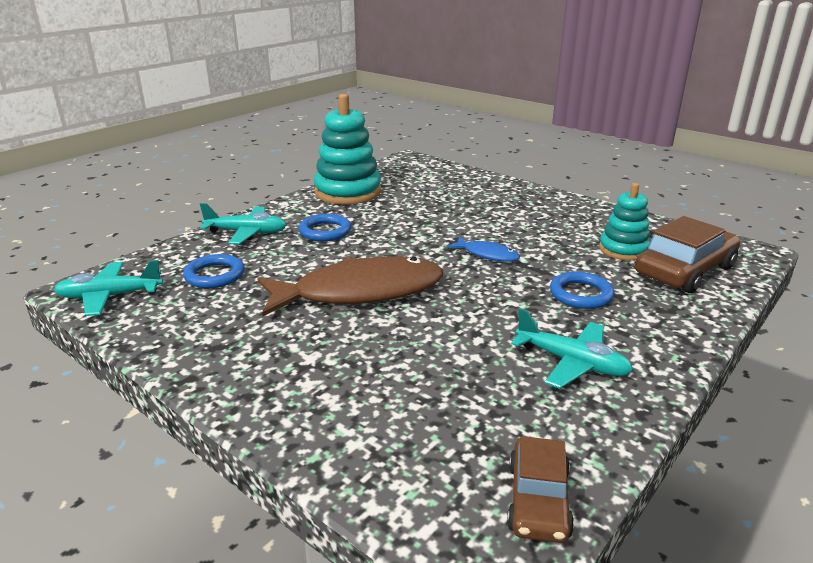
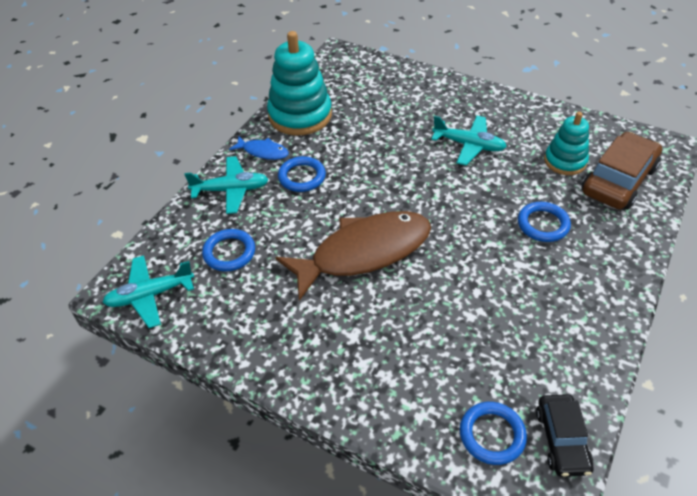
camera: 10 degrees left, 20 degrees up
blue fish [447,237,520,262] -> blue fish moved to [229,137,289,160]
brown car [507,436,574,543] -> black car [536,394,594,477]
turquoise plane [511,308,633,389] -> turquoise plane moved to [431,115,507,166]
none -> blue ring [460,402,527,465]

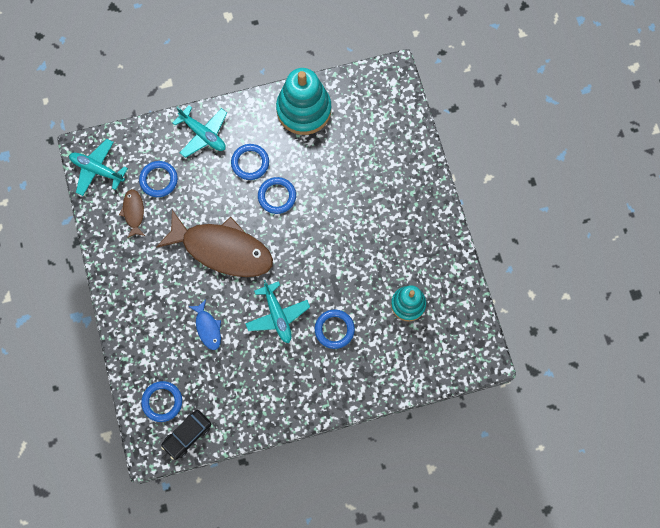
camera: 45 degrees right, 25 degrees up
blue fish [229,137,289,160] -> blue fish moved to [188,300,221,350]
turquoise plane [431,115,507,166] -> turquoise plane moved to [245,280,310,343]
brown car [582,132,662,210] -> none
none -> brown fish [119,189,145,238]
none -> blue ring [258,177,296,214]

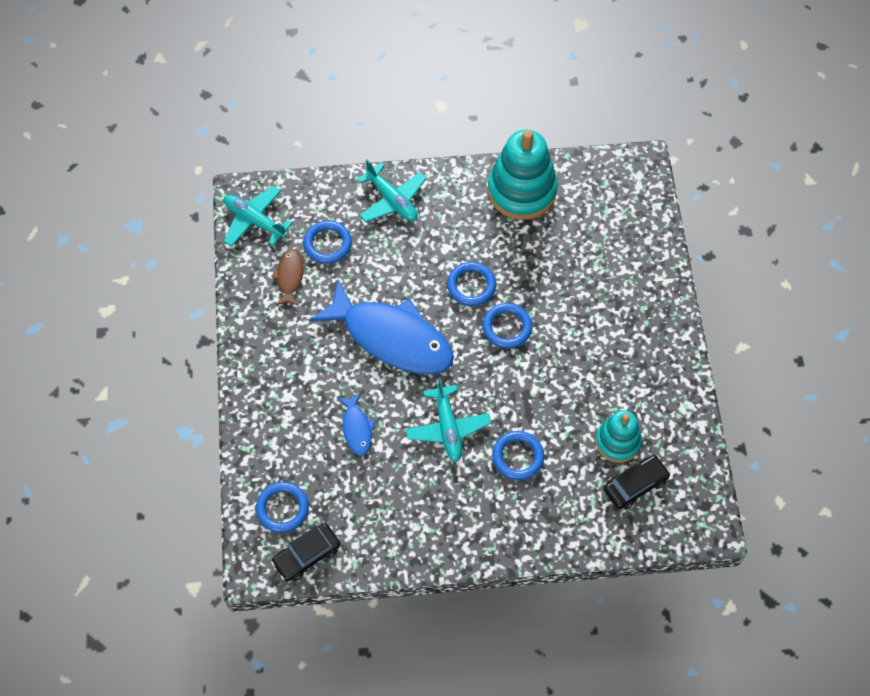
camera: 10 degrees right, 10 degrees down
brown fish [156,210,273,277] -> blue fish [310,279,454,374]
blue ring [231,144,269,180] -> blue ring moved to [482,303,532,349]
none -> black car [604,455,671,509]

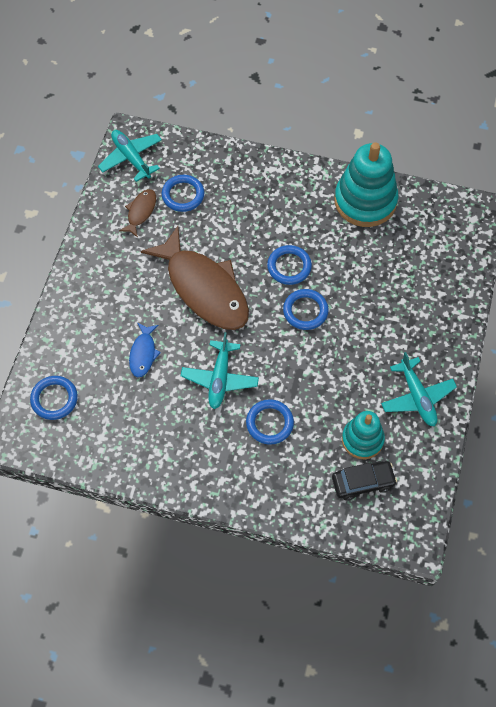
camera: 20 degrees right, 0 degrees up
black car [271,523,341,582] -> none
blue fish [310,279,454,374] -> brown fish [141,226,249,330]
turquoise plane [357,159,427,222] -> turquoise plane moved to [381,352,457,426]

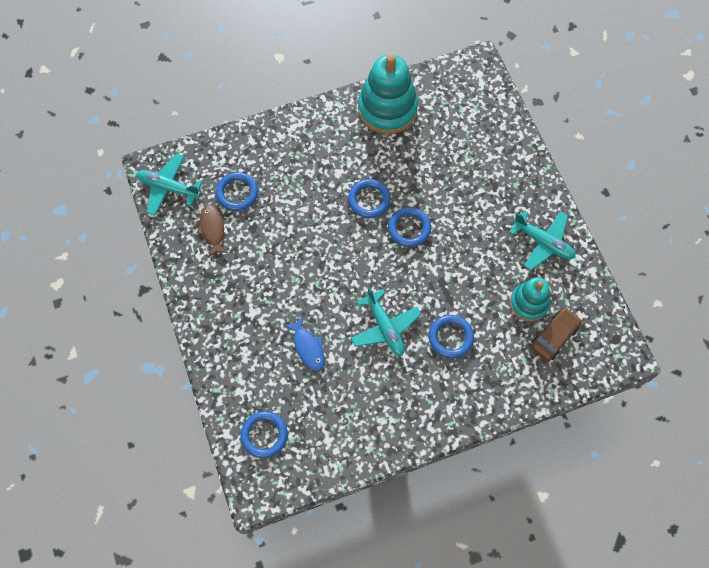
camera: 35 degrees left, 5 degrees up
brown fish [141,226,249,330] -> none
black car [332,461,397,500] -> brown car [531,307,582,361]

